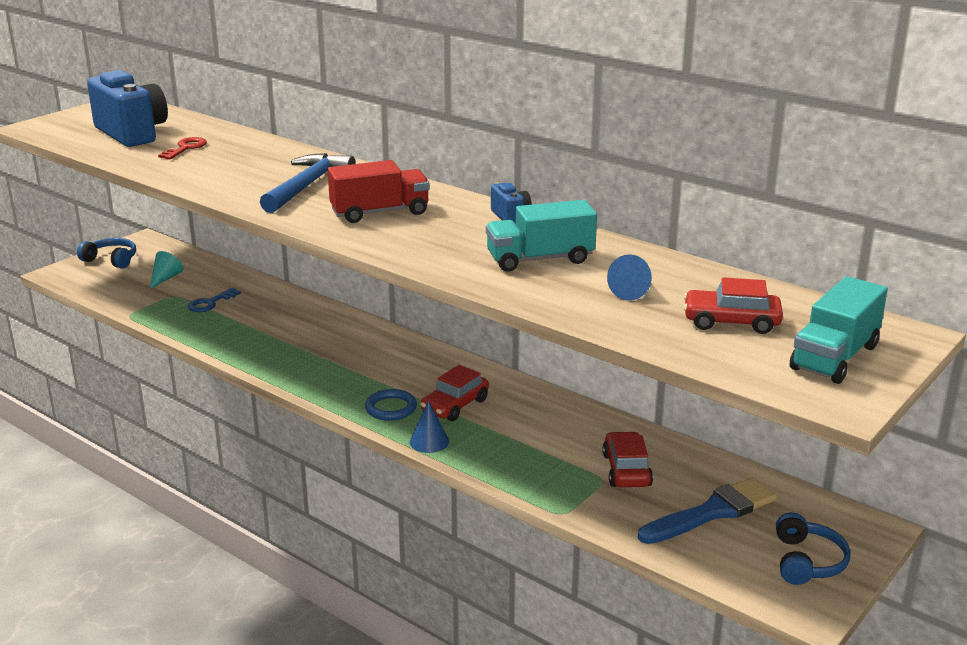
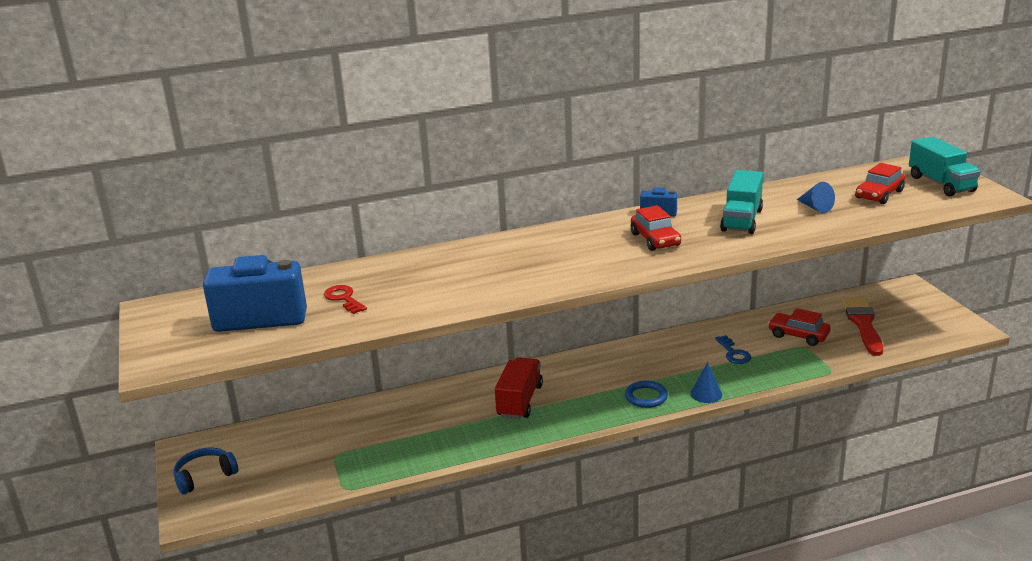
camera: 55 degrees left, 0 degrees up
turquoise cone [150,251,183,289] -> none
blue key [188,288,241,312] -> blue key moved to [715,335,751,364]
blue hammer [260,153,356,213] -> none
red truck [328,160,430,223] -> red truck moved to [495,357,543,419]
red car [421,365,489,421] -> red car moved to [631,205,681,251]
blue brush [638,477,777,544] -> red brush [842,298,883,356]
blue headphones [776,513,850,585] -> none

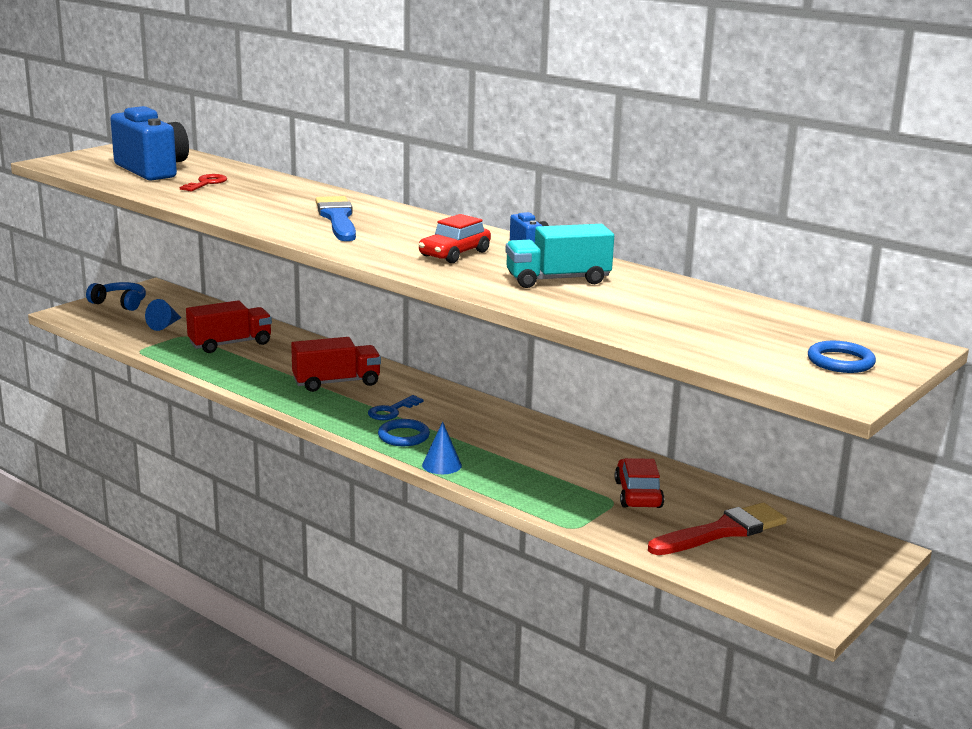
camera: 55 degrees right, 5 degrees down
blue key [715,335,751,364] -> blue key moved to [368,395,424,420]
blue cone [797,182,835,213] -> blue cone moved to [145,299,182,331]
red car [855,163,905,204] -> none
turquoise truck [909,137,981,196] -> blue ring [808,341,876,373]
none -> red truck [186,300,272,353]
none -> blue brush [315,196,356,241]

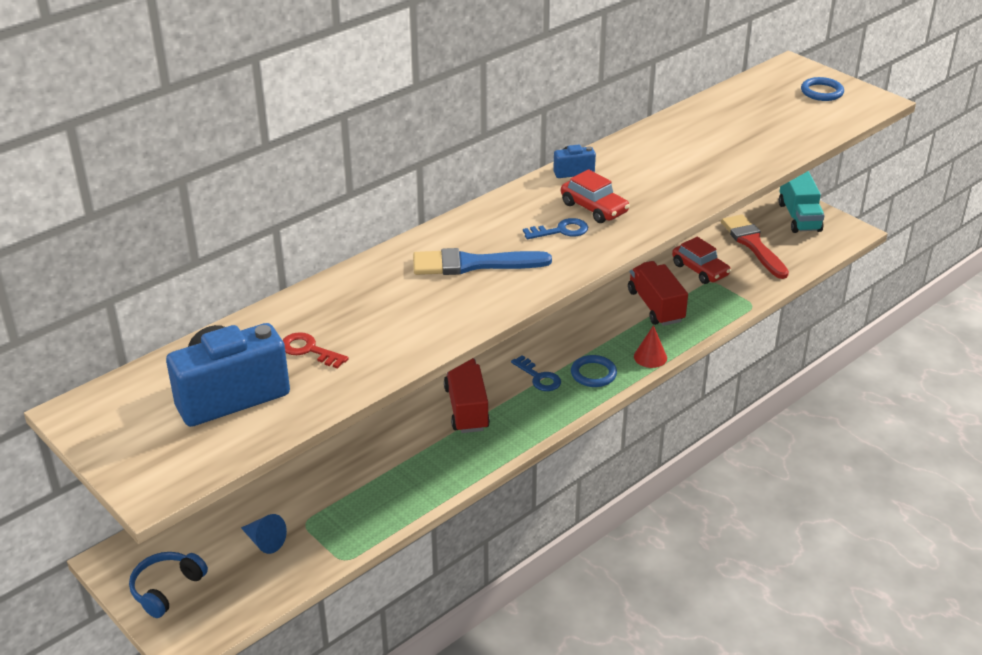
camera: 80 degrees left, 15 degrees up
red truck [186,300,272,353] -> red truck moved to [628,261,688,326]
blue cone [422,422,462,474] -> red cone [634,325,667,368]
turquoise truck [505,224,614,288] -> turquoise truck moved to [779,171,825,233]
red car [615,458,664,508] -> red car turned 135 degrees counterclockwise [672,237,731,284]
none -> blue key [523,218,588,239]

